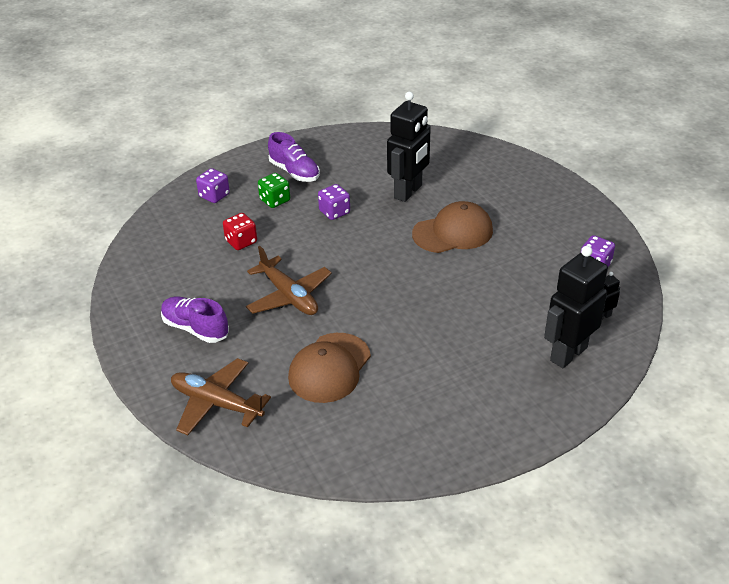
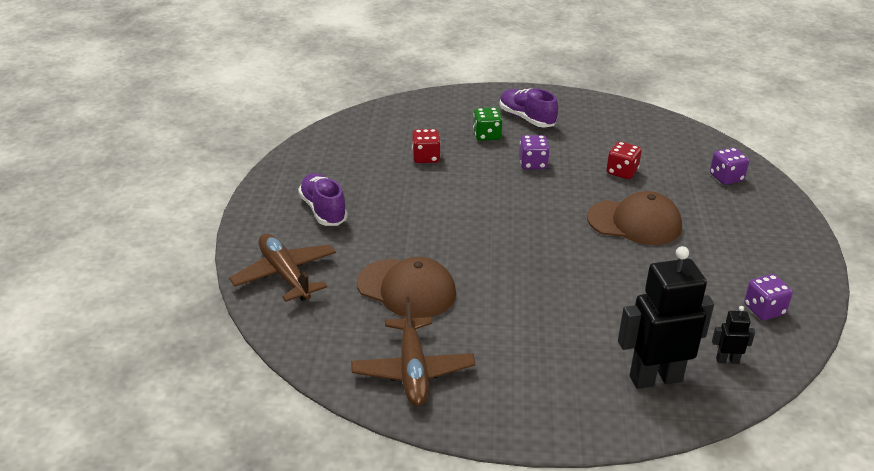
camera: 30 degrees right, 5 degrees down
purple dice [196,168,230,203] -> purple dice moved to [710,147,749,185]
brown plane [246,246,332,315] -> brown plane moved to [351,297,475,406]
purple shoe [268,132,320,182] -> purple shoe turned 150 degrees clockwise [500,88,558,127]
brown cap [288,333,371,403] -> brown cap turned 120 degrees counterclockwise [357,257,456,318]
black robot [387,92,431,202] -> red dice [606,141,642,179]

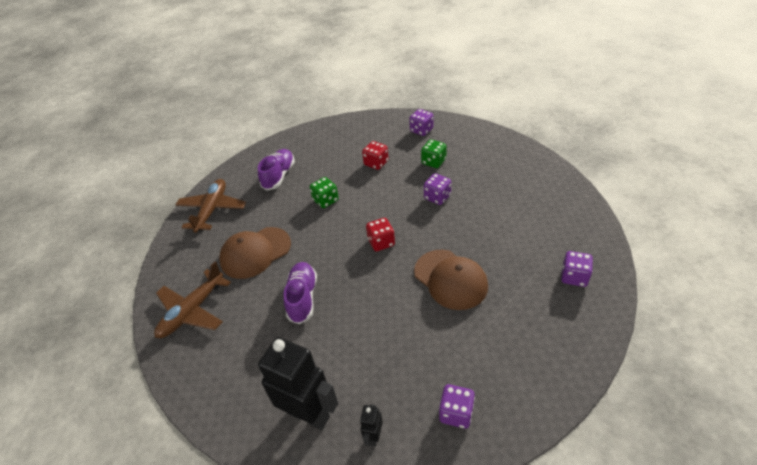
camera: 45 degrees right, 10 degrees up
brown cap [357,257,456,318] -> brown cap turned 75 degrees clockwise [219,227,291,279]
purple shoe [500,88,558,127] -> purple shoe moved to [283,262,317,324]
red dice [606,141,642,179] -> red dice moved to [366,218,395,251]
black robot [712,306,755,364] -> black robot turned 120 degrees counterclockwise [360,404,383,447]
none -> green dice [310,177,339,208]
none -> purple dice [409,109,433,136]

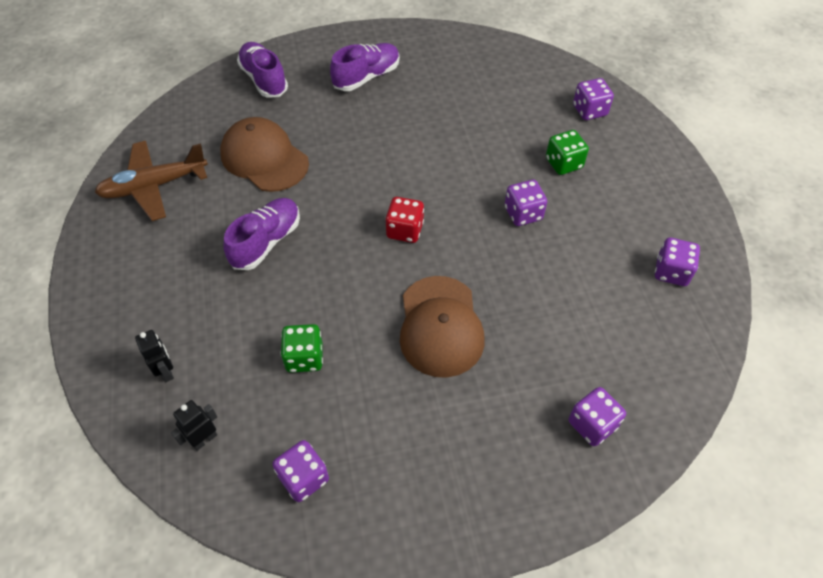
camera: 30 degrees right, 10 degrees up
brown plane [175,179,246,233] -> purple shoe [237,42,288,98]
brown cap [219,227,291,279] -> brown cap turned 45 degrees clockwise [220,117,309,192]
black robot [258,337,338,430] -> black robot [135,330,174,382], size x0.44
green dice [310,177,339,208] -> green dice moved to [281,324,323,373]
red dice [362,141,389,170] -> none
none -> purple dice [655,238,700,286]

